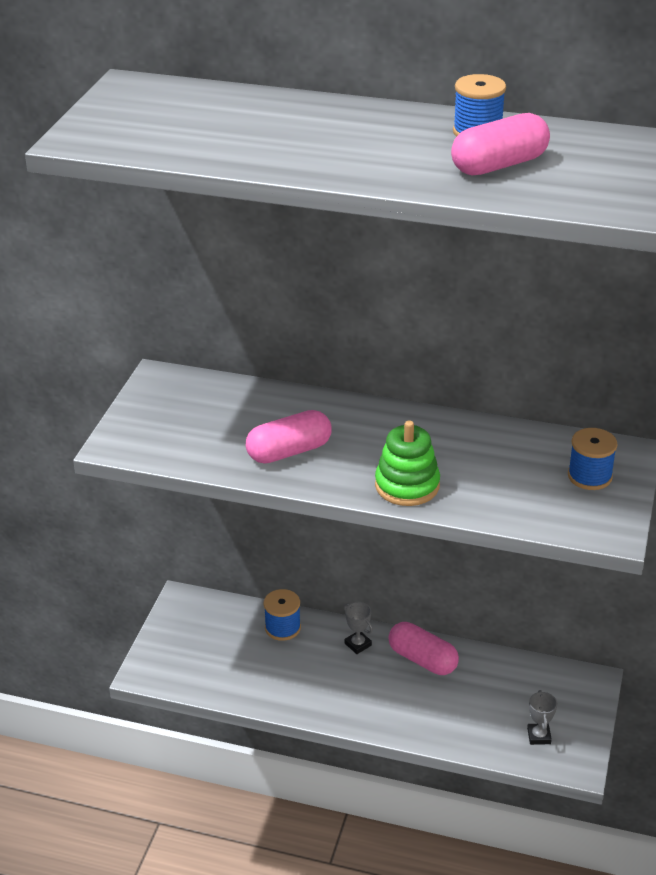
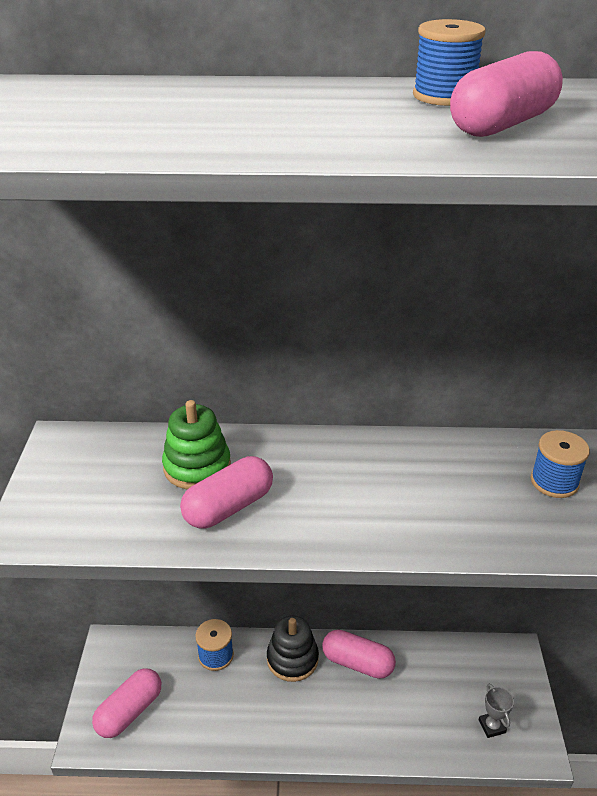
camera: 15 degrees left, 0 degrees up
grey trophy [344,602,373,654] -> black stacking toy [267,615,319,682]
green stacking toy [375,421,440,506] -> green stacking toy moved to [162,400,231,489]
none -> pink capsule [92,668,161,738]

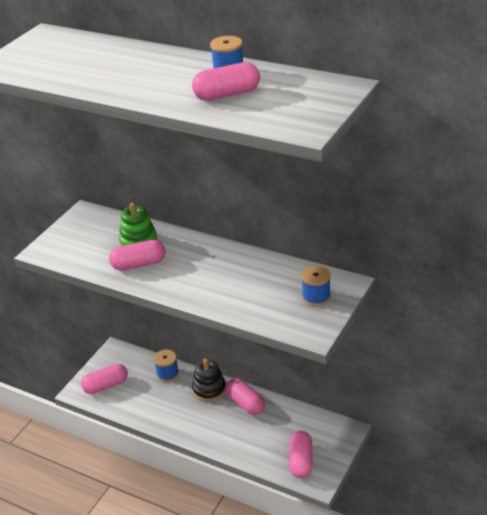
camera: 30 degrees right, 0 degrees up
grey trophy [479,684,514,738] -> pink capsule [289,431,312,478]

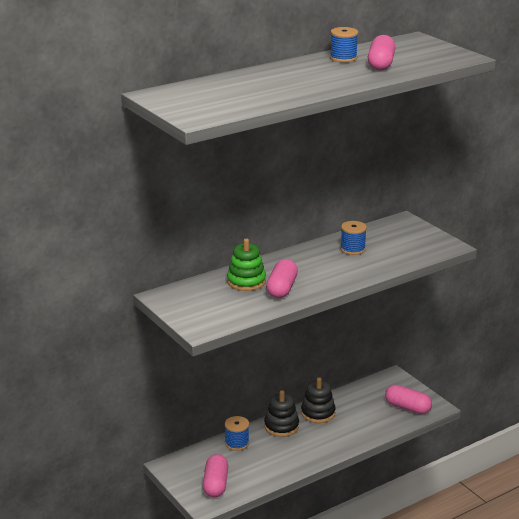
camera: 65 degrees left, 10 degrees down
pink capsule [226,378,265,415] -> black stacking toy [301,377,336,423]
blue spool [301,266,331,306] -> blue spool moved to [340,221,367,255]

